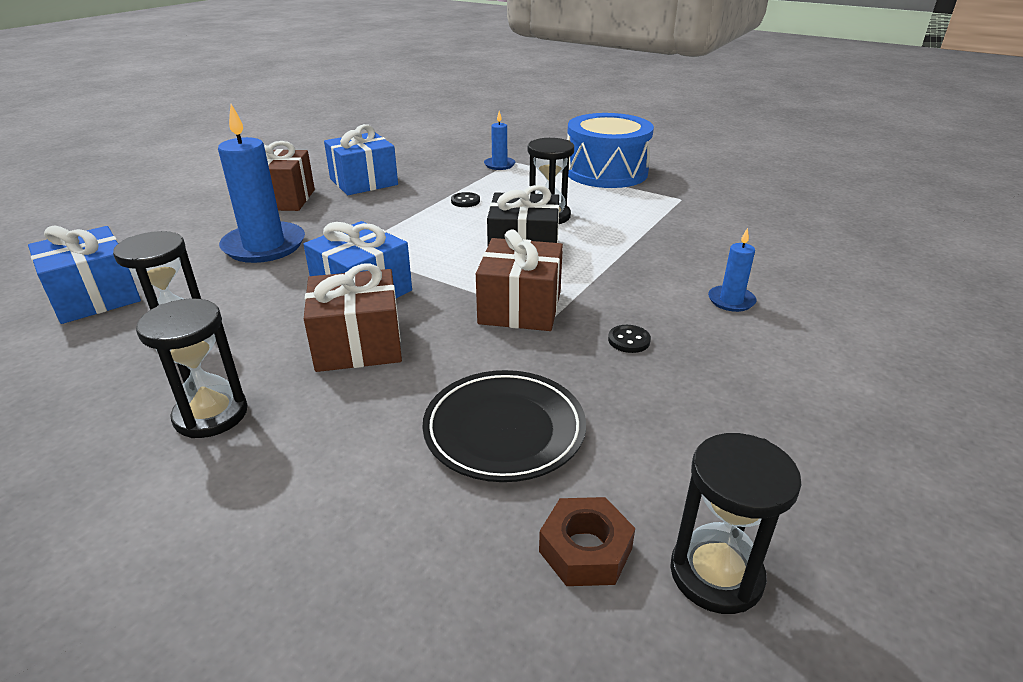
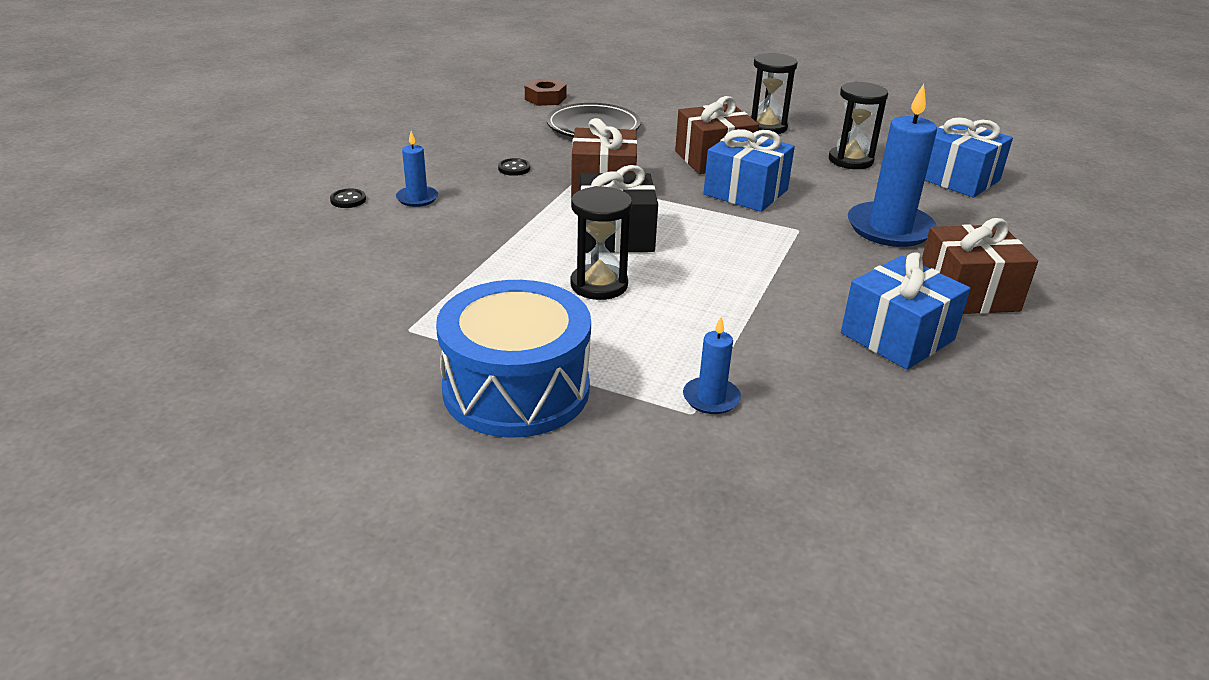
camera: 170 degrees right, 0 degrees up
black button [451,192,480,207] -> black button moved to [330,188,366,208]
black hourglass [670,433,801,614] -> none

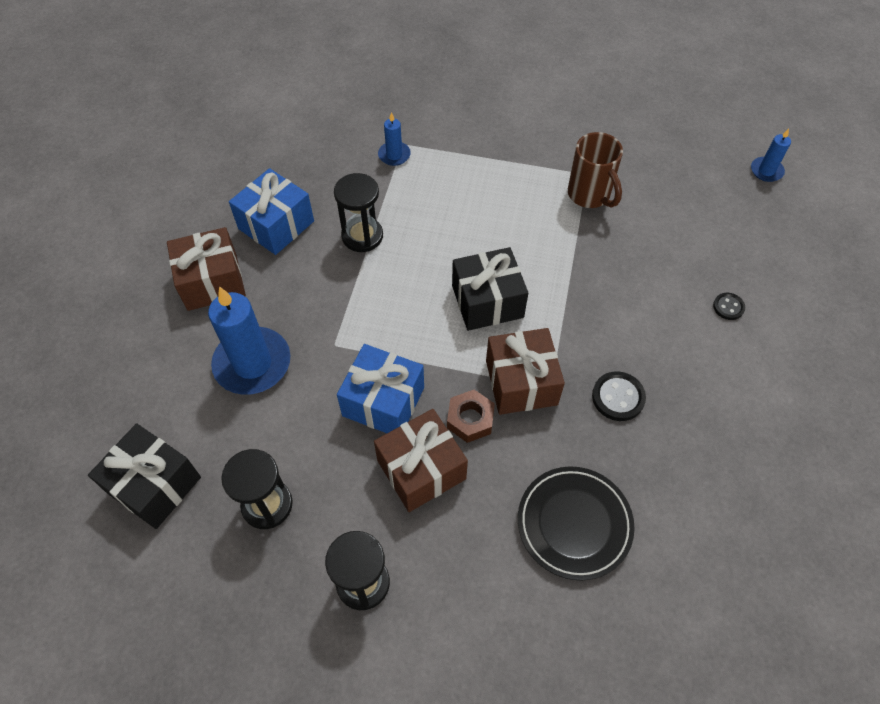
camera: 170 degrees right, 25 degrees up
blue candle [396,131,438,207] -> blue candle moved to [751,129,791,182]
blue drum [436,280,591,438] -> none
black button [498,158,530,176] -> black button [592,371,646,421], size x1.60
brown nut [525,79,566,106] -> brown nut moved to [447,390,495,443]
black hourglass [570,186,632,300] -> black hourglass moved to [334,173,383,252]
blue gift [925,117,1013,197] -> black gift [88,423,201,529]
none -> brown mug [568,132,623,208]

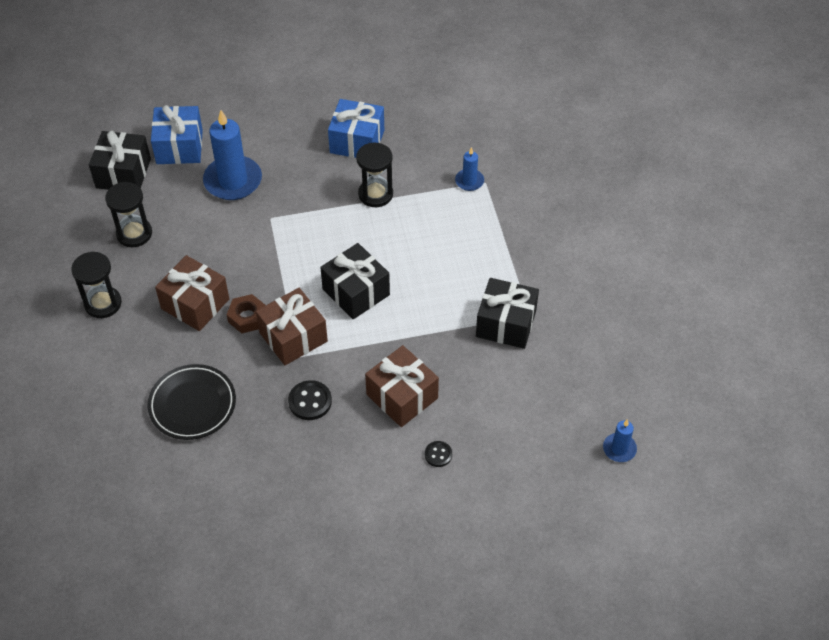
camera: 65 degrees right, 5 degrees down
brown gift [167,227,246,311] -> brown gift moved to [365,345,439,427]
blue gift [337,344,424,433] -> blue gift moved to [151,105,203,164]
brown mug [568,132,623,208] -> black gift [476,278,539,349]

